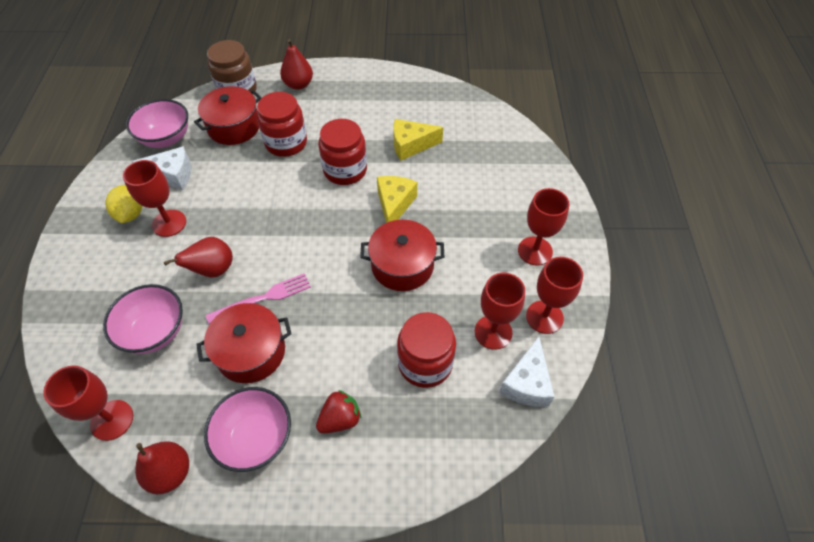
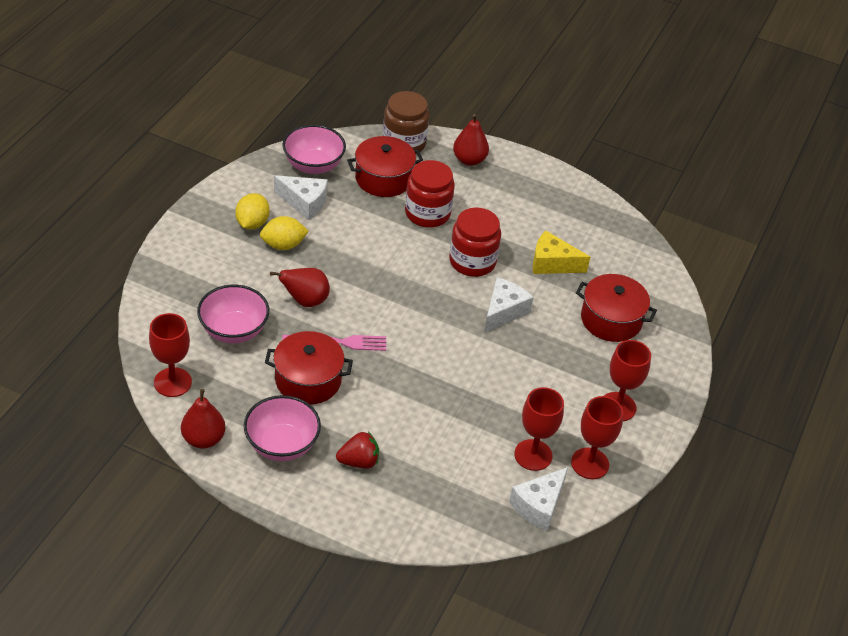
camera: 20 degrees right, 10 degrees down
red goblet [123,160,186,237] -> yellow lemon [260,216,309,250]
red pot [360,220,444,291] -> red pot moved to [576,274,657,342]
yellow cheese [377,176,417,223] -> white cheese [484,277,534,333]
red jar [397,312,456,388] -> none

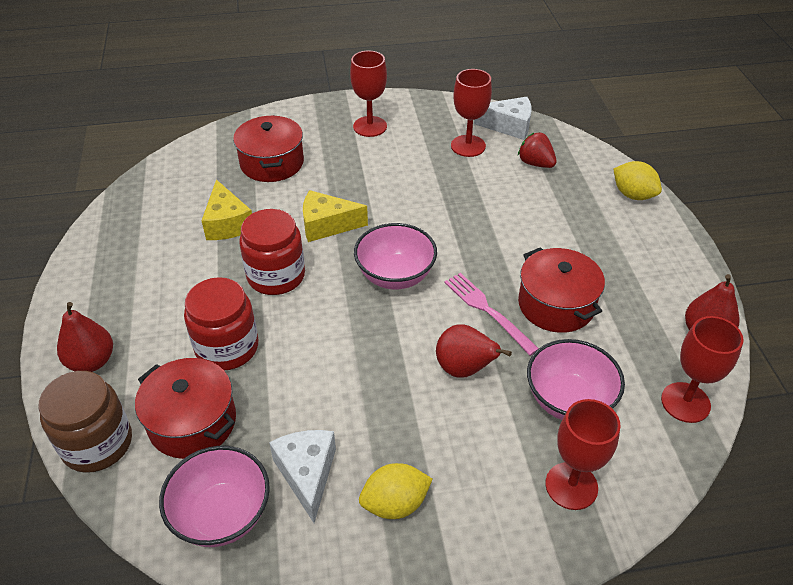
camera: 120 degrees left, 0 degrees up
pink bowl [244,395,321,461] -> pink bowl moved to [354,223,437,289]
yellow lemon [260,216,309,250] -> yellow lemon moved to [613,161,662,200]
red strawberry [336,432,379,469] -> red strawberry moved to [518,132,557,168]
white cheese [484,277,534,333] -> yellow cheese [303,190,368,242]
red goblet [571,396,623,479] -> red goblet moved to [545,399,621,510]

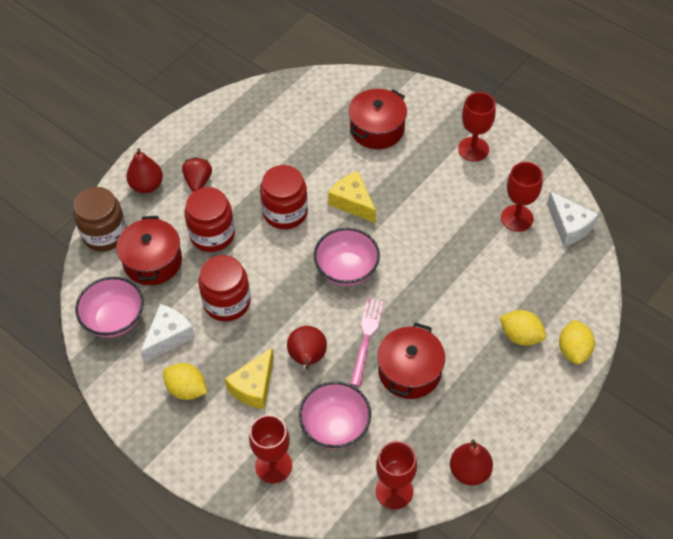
camera: 50 degrees right, 10 degrees up
yellow cheese [202,180,252,240] -> yellow cheese moved to [225,348,274,409]
red strawberry [518,132,557,168] -> red strawberry moved to [182,157,212,192]
none -> red jar [198,255,251,321]
none -> yellow lemon [500,310,546,346]

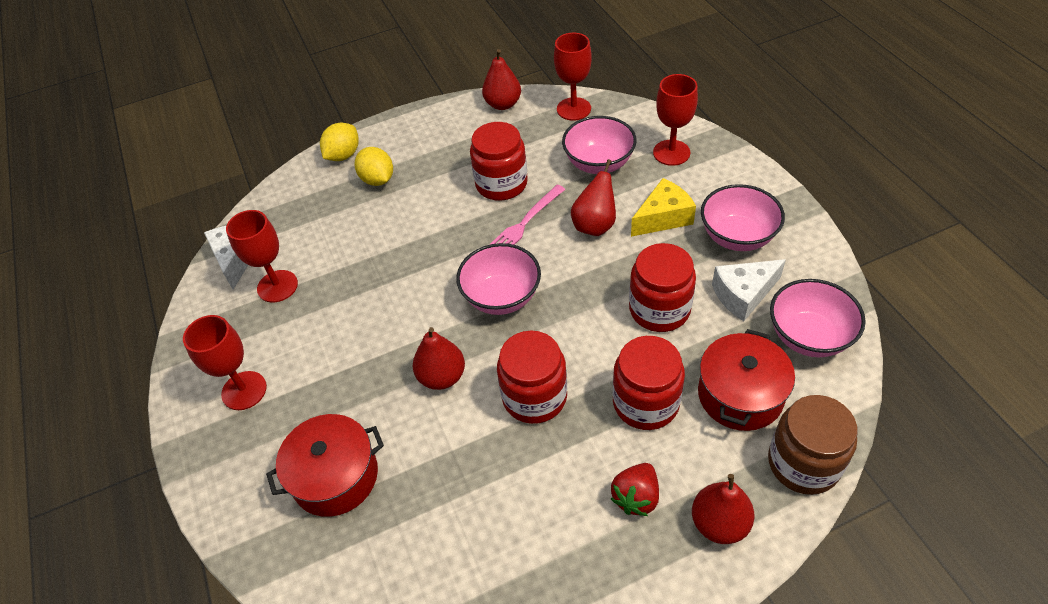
camera: 150 degrees left, 5 degrees down
yellow lemon [163,363,207,400] -> pink bowl [701,184,785,251]
yellow cheese [328,171,376,223] -> red pear [413,327,465,390]
red pot [377,323,445,399] -> red jar [470,122,528,201]

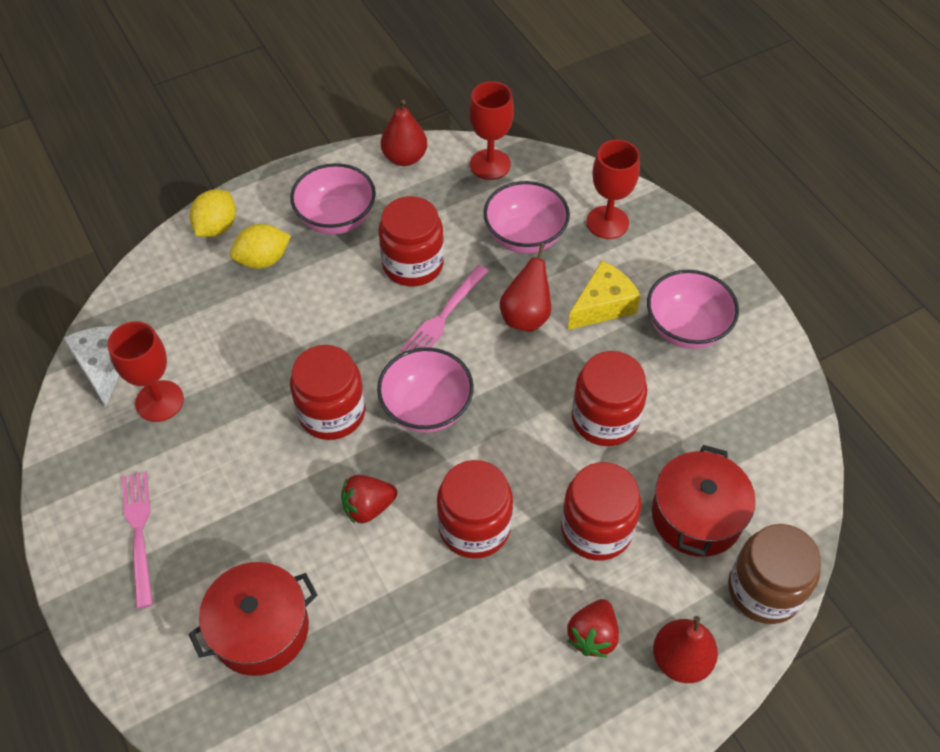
camera: 10 degrees left, 5 degrees up
red goblet [183,315,267,410] -> pink fork [121,471,153,609]
yellow lemon [355,147,393,186] -> yellow lemon turned 75 degrees counterclockwise [230,224,291,269]
red pear [413,327,465,390] -> red strawberry [341,475,397,524]
white cheese [712,259,786,321] -> none
pink bowl [770,279,866,357] -> pink bowl moved to [290,163,376,235]
none -> red jar [290,345,365,440]

